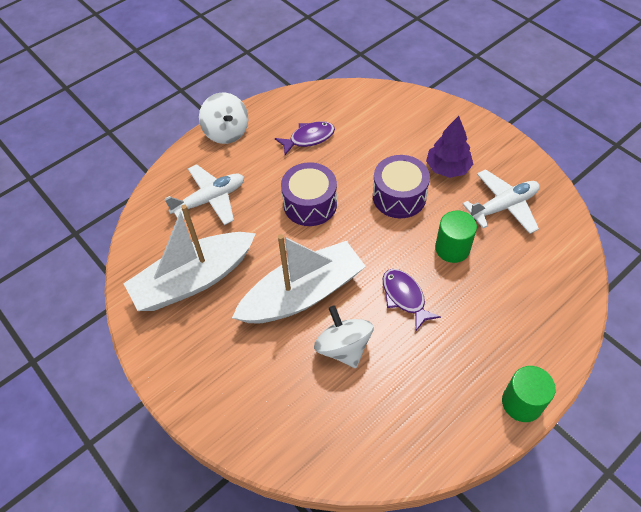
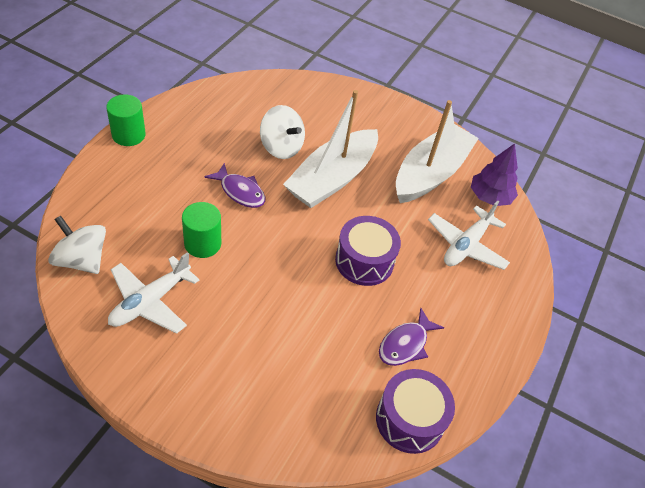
camera: 150 degrees right, 5 degrees down
white spinning top [199,93,248,144] -> white spinning top moved to [48,215,106,274]
purple drum [373,155,430,218] -> purple drum moved to [376,369,455,454]
purple tree [426,116,473,178] -> purple tree moved to [471,143,518,206]

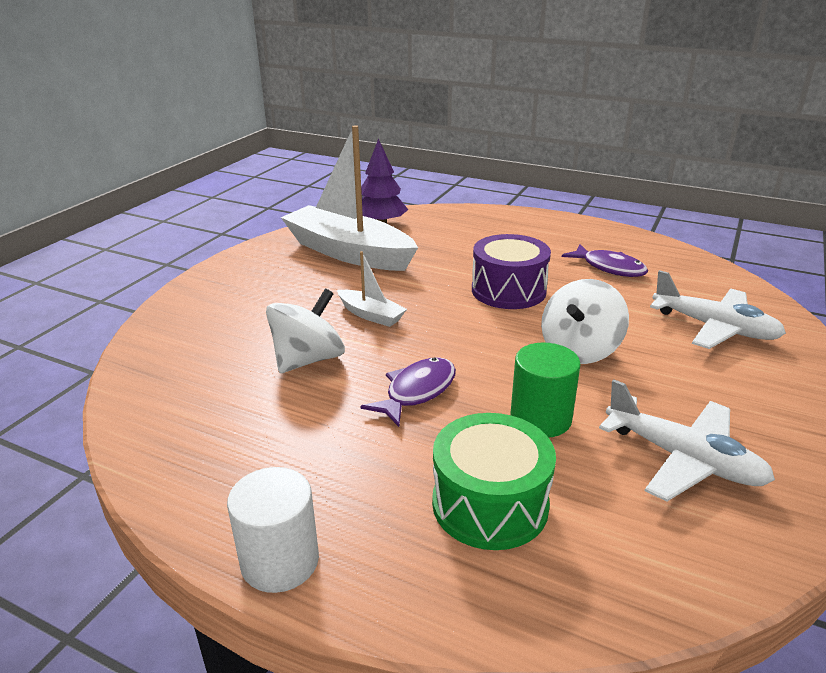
camera: 85 degrees left, 20 degrees down
white spinning top [48,215,106,274] -> white spinning top moved to [541,279,629,364]
green cylinder [106,95,146,146] -> white cylinder [227,467,319,593]
white boat [283,90,378,208] -> white boat [337,251,407,327], size x0.44
purple drum [376,369,455,454] -> none
white plane [428,200,510,270] -> white plane moved to [650,270,786,349]
none -> green drum [432,413,556,550]

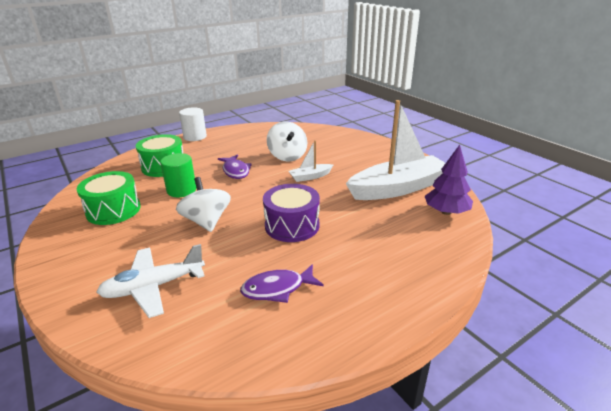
camera: 120 degrees right, 0 degrees up
white plane [599,380,775,501] -> green drum [77,171,141,225]

